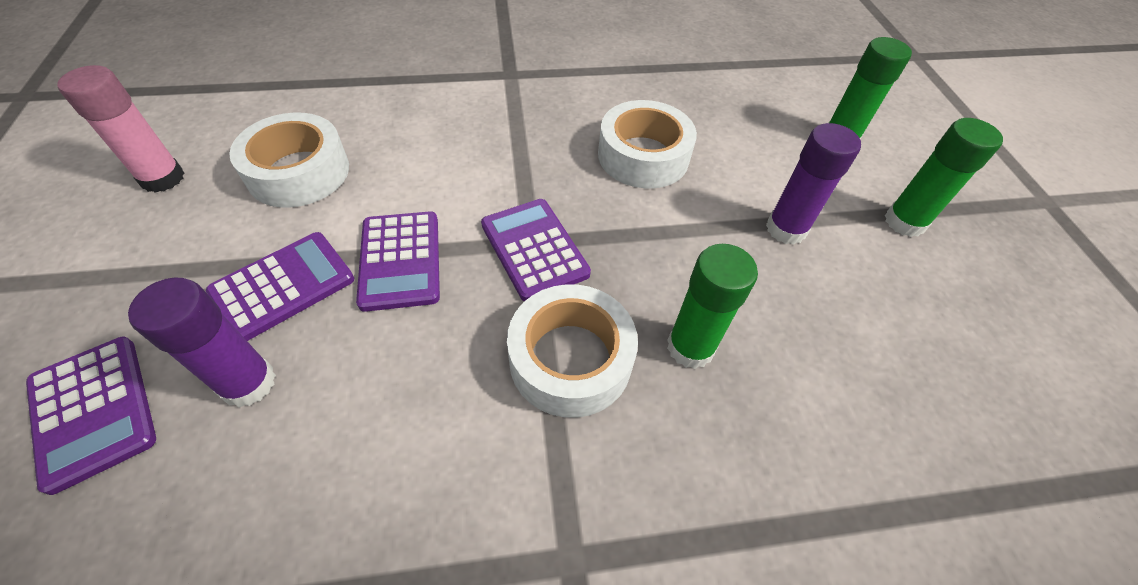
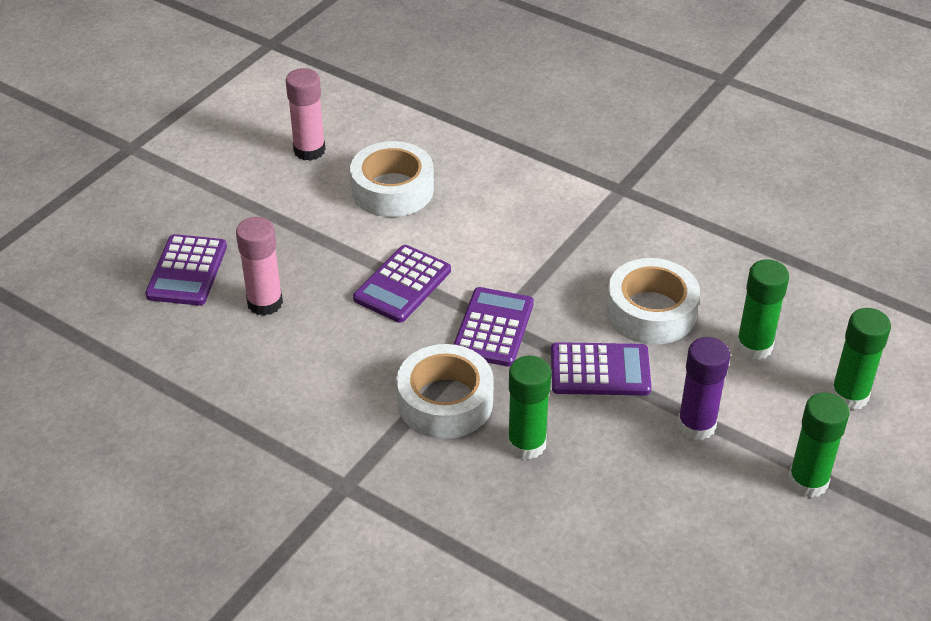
camera: 45 degrees right, 10 degrees down
purple glue stick [128,278,276,407] -> pink glue stick [236,217,283,316]
purple calculator [206,232,354,341] -> purple calculator moved to [551,342,652,395]
none -> green glue stick [736,259,789,360]

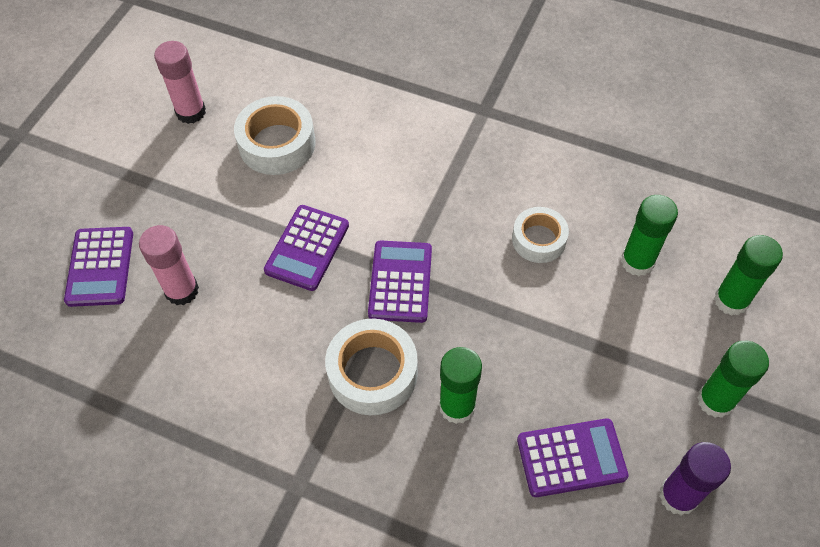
camera: 10 degrees left, 15 degrees up
purple calculator [551,342,652,395] -> purple calculator moved to [517,419,629,497]
white tape [606,258,700,345] -> white tape [512,207,569,263], size x0.65
purple glue stick [677,337,730,440] -> purple glue stick moved to [659,442,731,516]

